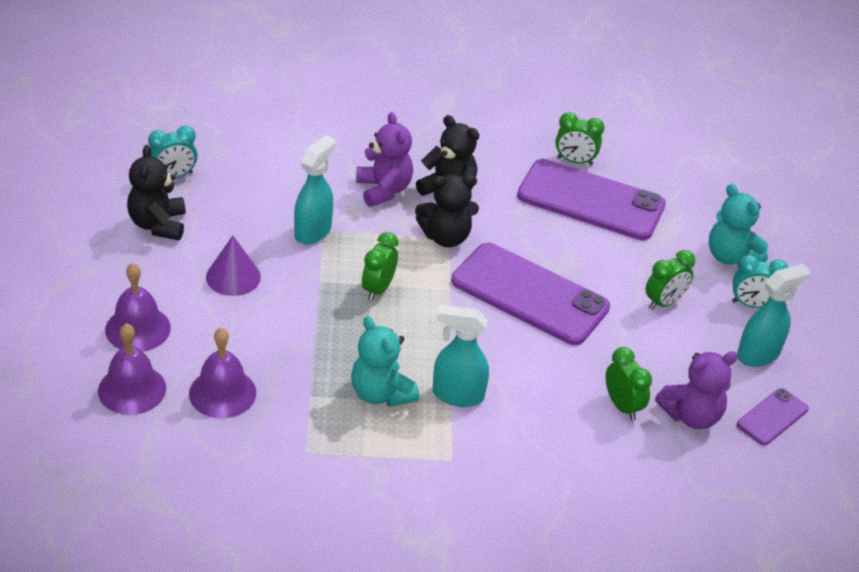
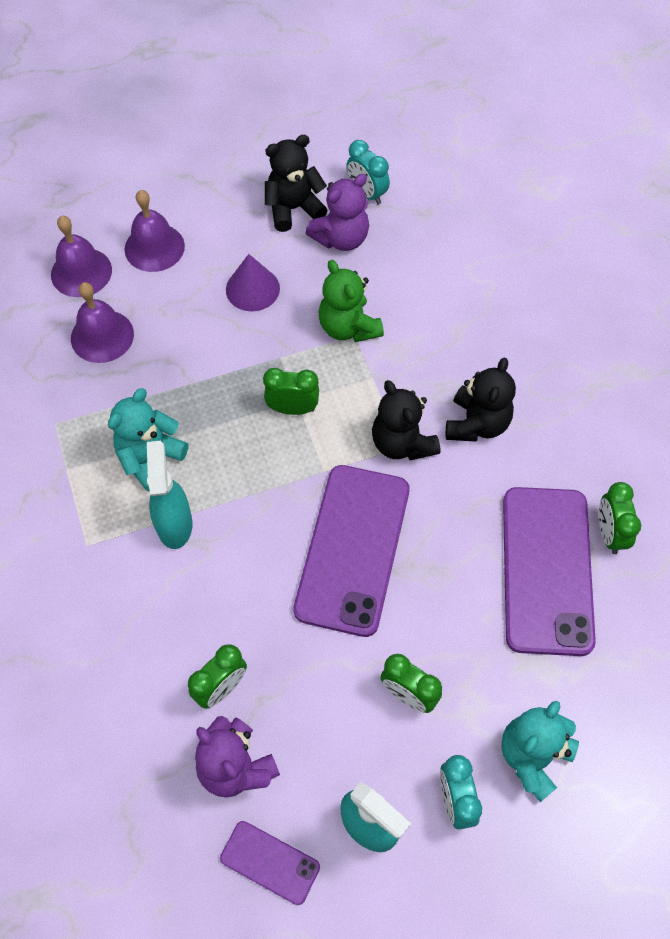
camera: 75 degrees right, 20 degrees up
turquoise spray bottle [294,135,336,245] -> green teddy bear [319,260,384,342]
purple teddy bear [356,112,413,207] -> purple teddy bear moved to [306,174,369,251]

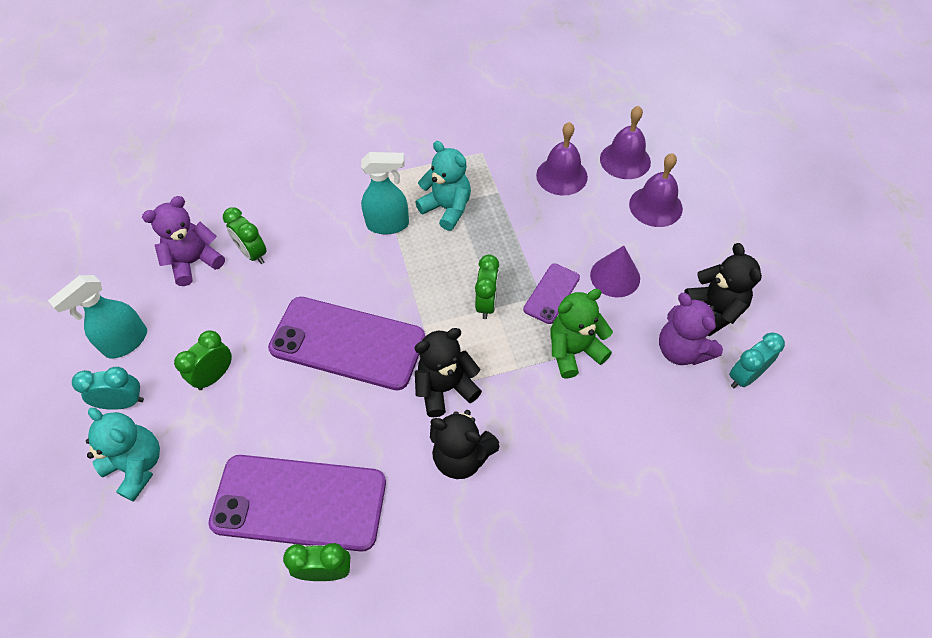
camera: 95 degrees right, 5 degrees down
purple phone [220,821,320,905] -> purple phone moved to [523,263,580,324]

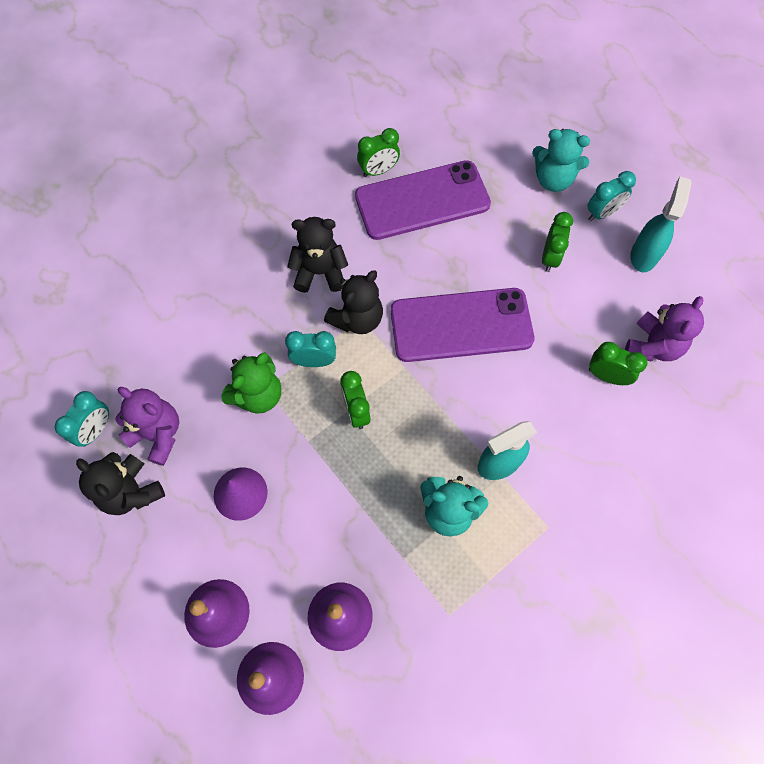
camera: 155 degrees right, 10 degrees up
purple phone [523,263,580,324] -> none
none -> turquoise clock [285,331,336,367]

